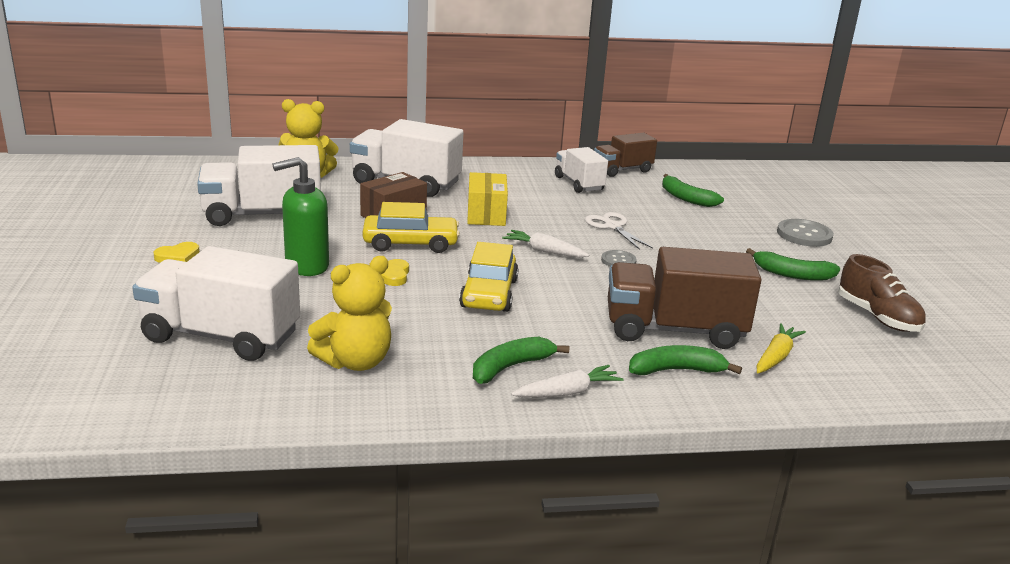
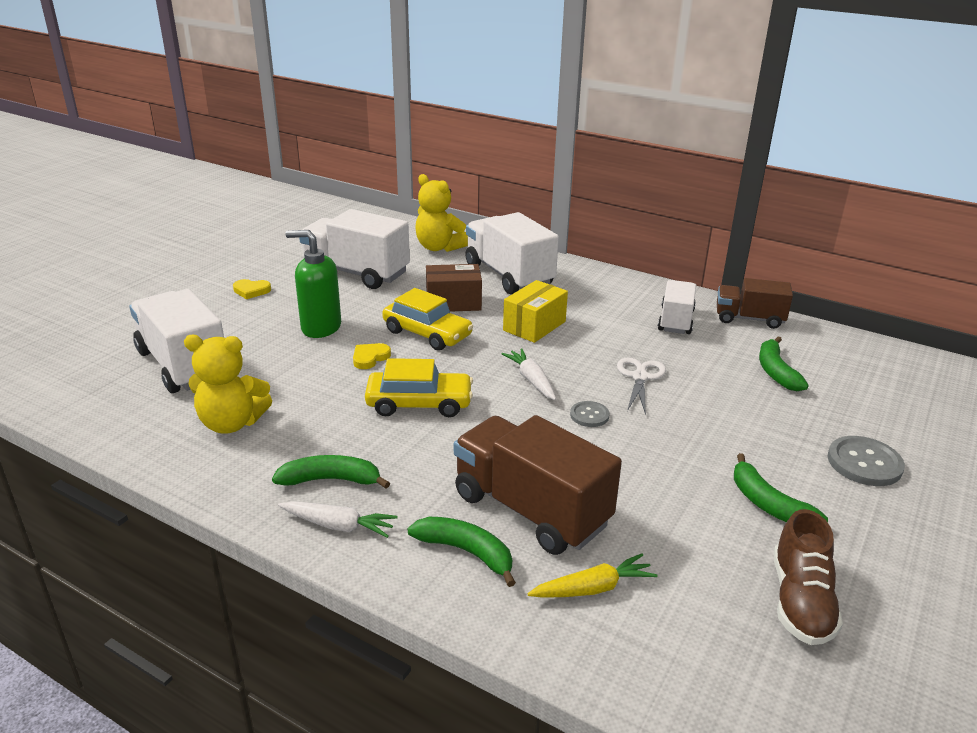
camera: 40 degrees right, 5 degrees up
yellow car [459,242,518,312] -> yellow car turned 135 degrees counterclockwise [365,358,473,417]

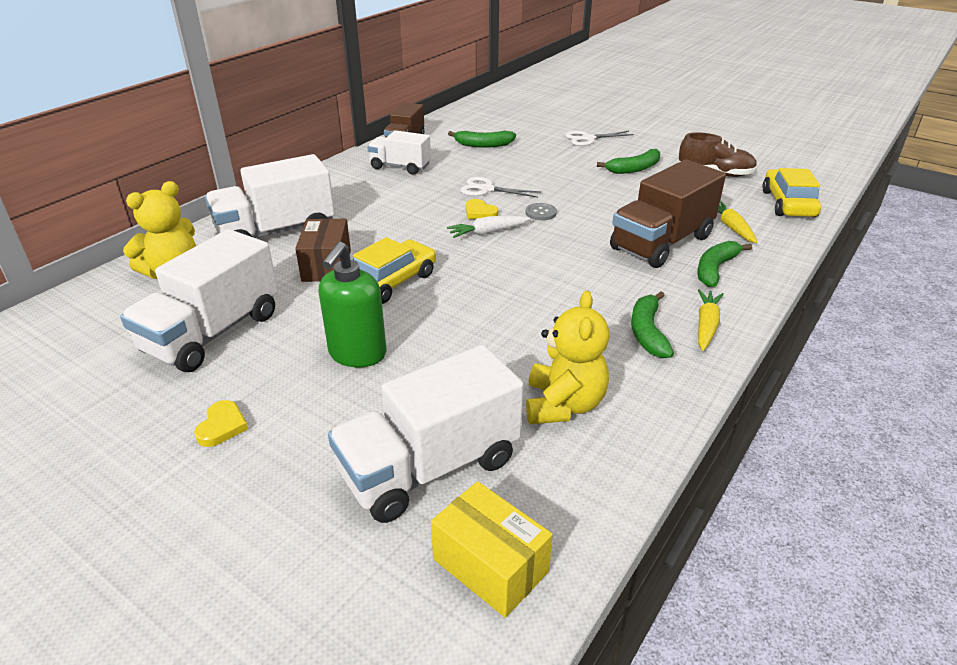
camera: 85 degrees left, 5 degrees up
white carrot [278,501,398,538] -> yellow carrot [698,289,724,351]
yellow heart [353,343,391,369] -> yellow heart moved to [466,199,498,219]
yellow car [365,358,473,417] -> yellow car moved to [762,168,821,217]
yellow box [503,280,568,343] -> yellow box moved to [431,481,553,617]
grey button [828,436,905,486] -> white scissors [565,131,634,146]

